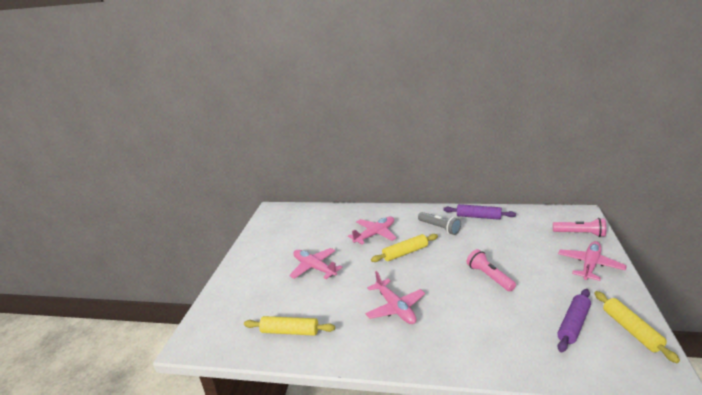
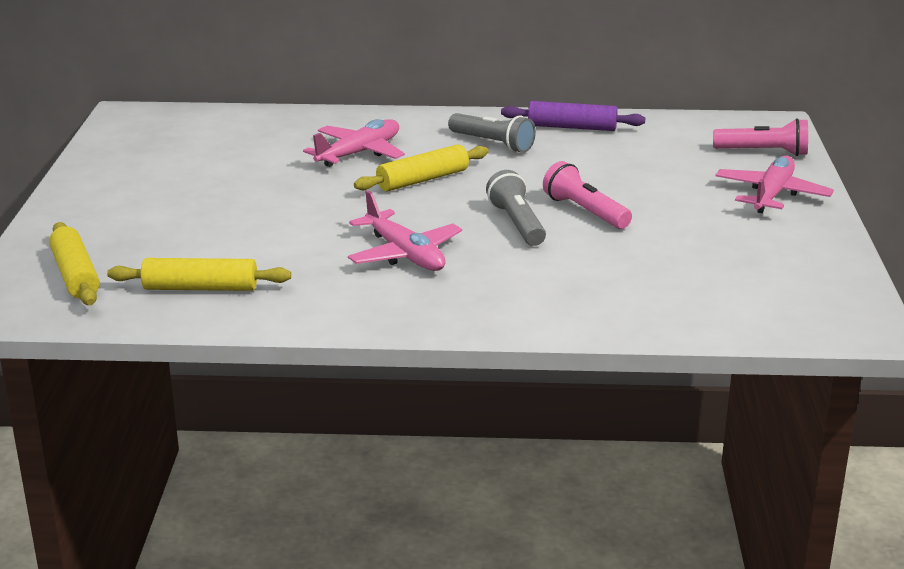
camera: 10 degrees left, 0 degrees up
pink plane [289,248,343,279] -> none
purple rolling pin [557,289,591,352] -> none
yellow rolling pin [594,291,680,363] -> yellow rolling pin moved to [49,222,100,305]
none -> grey flashlight [486,170,546,246]

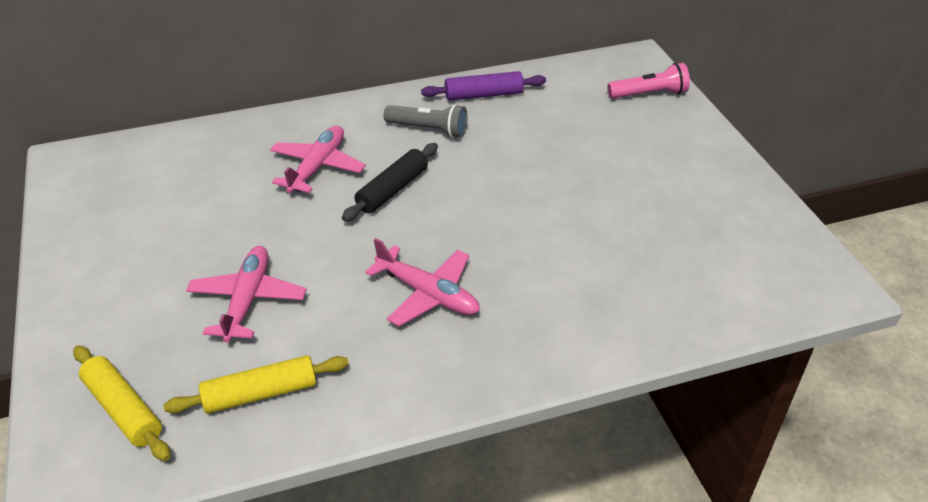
camera: 20 degrees left, 15 degrees up
yellow rolling pin [354,144,489,191] -> black rolling pin [342,143,438,222]
grey flashlight [486,170,546,246] -> none
pink flashlight [543,161,632,229] -> none
pink plane [716,155,834,213] -> pink plane moved to [186,246,307,342]

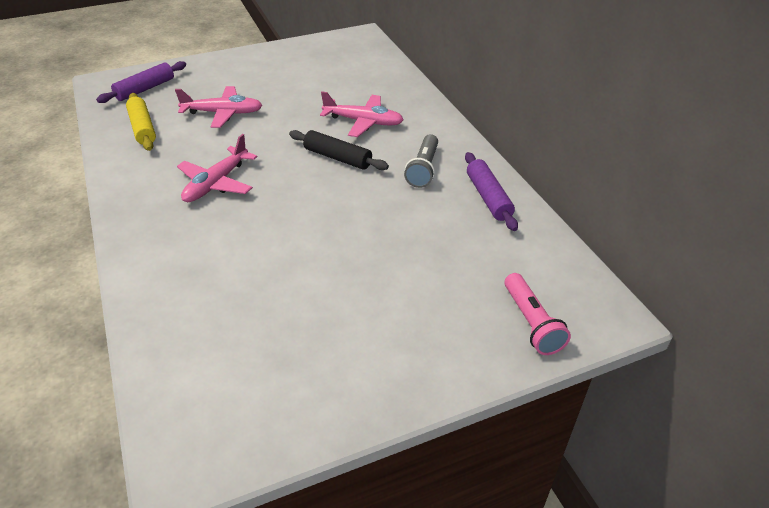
camera: 85 degrees right, 0 degrees up
yellow rolling pin [73,345,170,461] -> purple rolling pin [96,61,186,103]

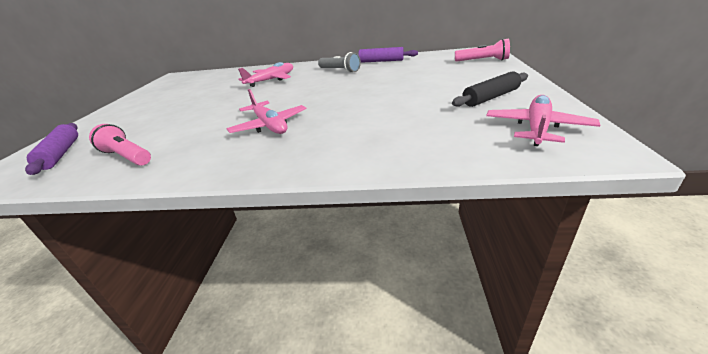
camera: 60 degrees left, 10 degrees down
yellow rolling pin [126,93,156,151] -> pink flashlight [89,124,151,166]
pink plane [175,86,262,128] -> pink plane moved to [486,95,600,146]
black rolling pin [289,130,389,170] -> black rolling pin moved to [452,72,528,107]

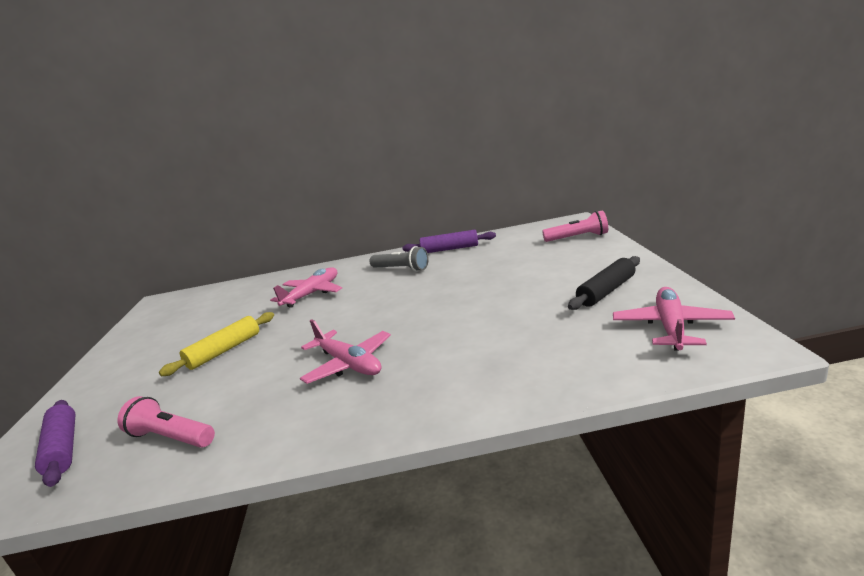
camera: 10 degrees left, 10 degrees down
none -> yellow rolling pin [159,312,274,376]

